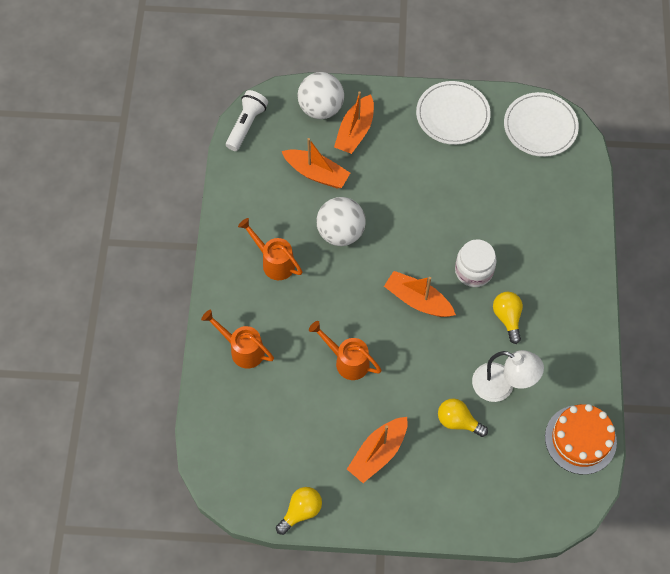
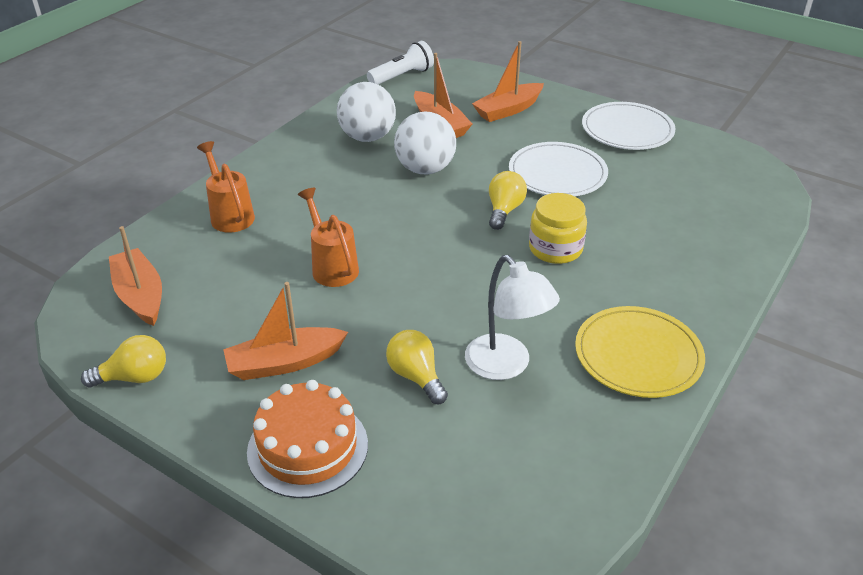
camera: 30 degrees right, 25 degrees down
orange watering can [238,218,302,280] -> none
white ball [298,72,344,119] -> white ball moved to [337,82,396,142]
orange boat [384,271,456,317] -> orange boat moved to [109,226,162,326]
white jar [455,239,497,287] -> yellow jar [529,193,587,264]
yellow light bulb [493,292,523,344] -> yellow light bulb moved to [489,171,527,230]
white plate [504,92,579,157] -> white plate moved to [509,142,608,196]
orange cake [545,404,617,475] -> orange cake moved to [247,380,368,498]
none -> yellow plate [575,306,705,398]

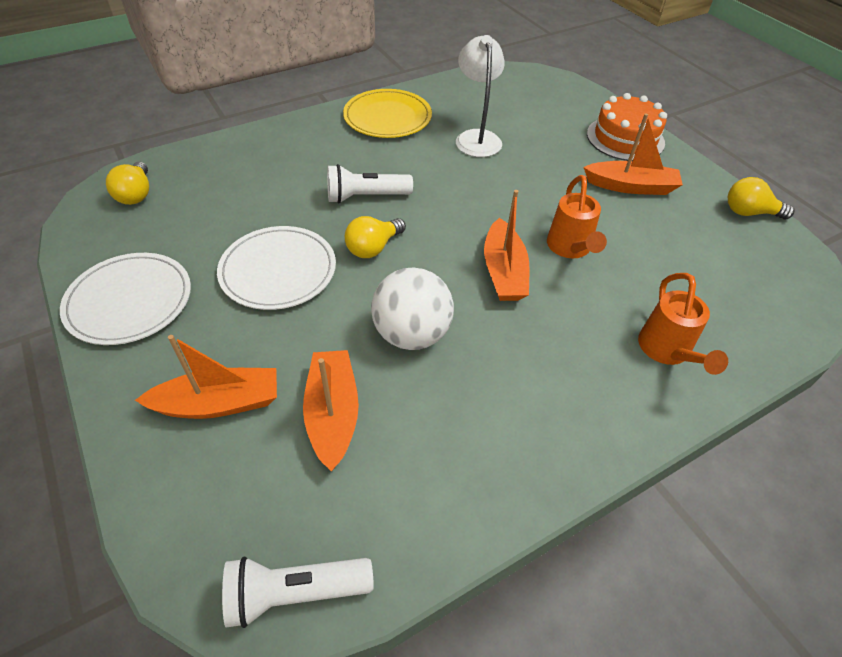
camera: 155 degrees left, 10 degrees up
orange boat [109,226,162,326] -> orange boat moved to [484,190,529,301]
white ball [337,82,396,142] -> none
yellow light bulb [386,330,448,404] -> yellow light bulb moved to [106,162,149,205]
yellow jar [529,193,587,264] -> white flashlight [327,164,413,203]

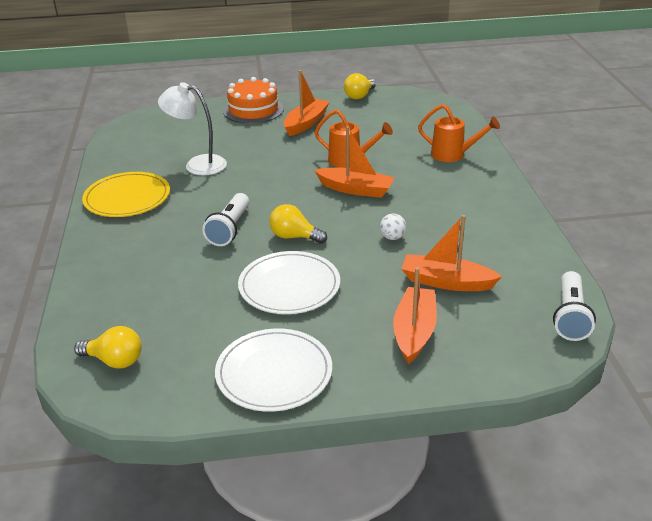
camera: 65 degrees left, 15 degrees down
yellow light bulb [345,216,406,258] -> yellow light bulb turned 135 degrees clockwise [269,204,327,244]
white ball [371,268,454,350] -> white ball [380,214,406,240], size x0.45

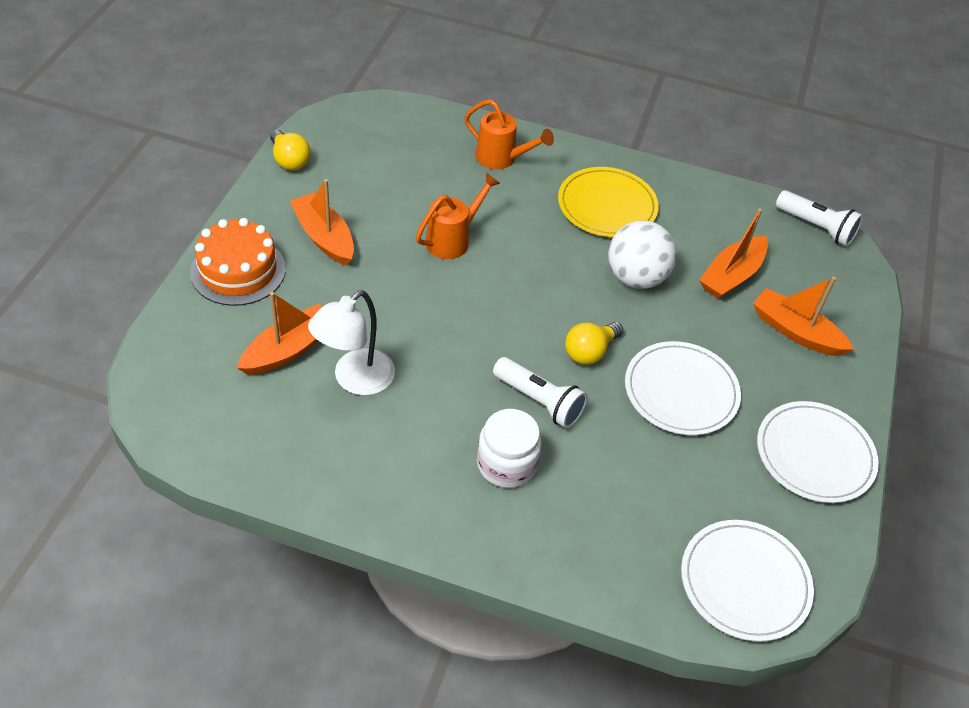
camera: 70 degrees left, 15 degrees up
yellow light bulb [74,326,142,369] -> white plate [681,520,814,642]
yellow plate [82,172,170,217] -> yellow plate moved to [558,167,659,237]
orange boat [314,126,395,198] -> orange boat moved to [237,292,323,375]
white ball [380,214,406,240] -> white ball [608,221,677,289], size x2.22
orange watering can [418,104,500,162] -> orange watering can turned 75 degrees clockwise [464,99,554,169]
none -> white jar [477,409,542,488]

